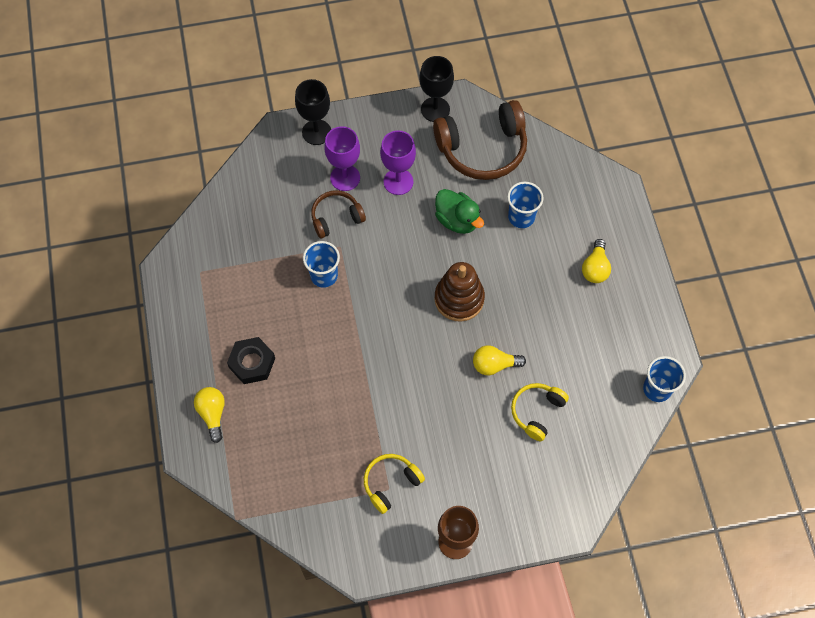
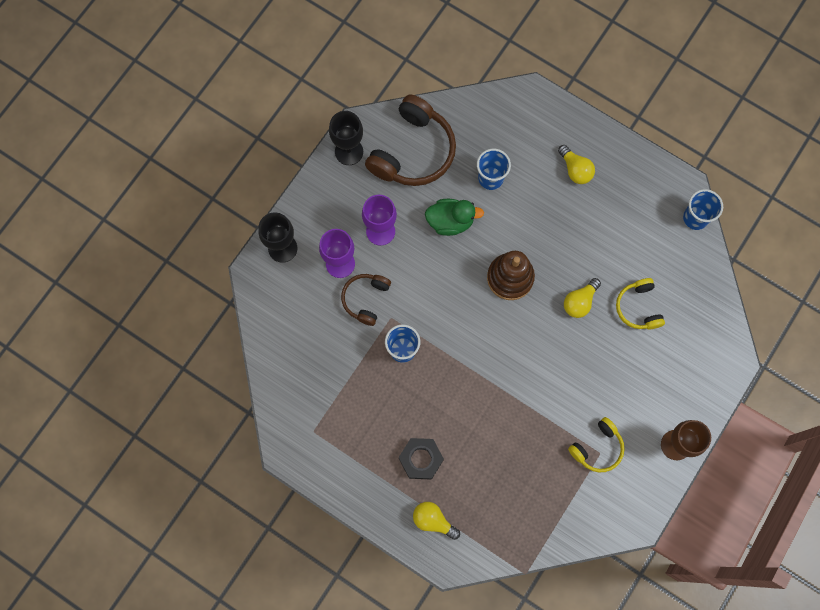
camera: 45 degrees left, 10 degrees up
yellow headphones [364,454,425,514] -> yellow headphones turned 135 degrees counterclockwise [568,417,625,472]

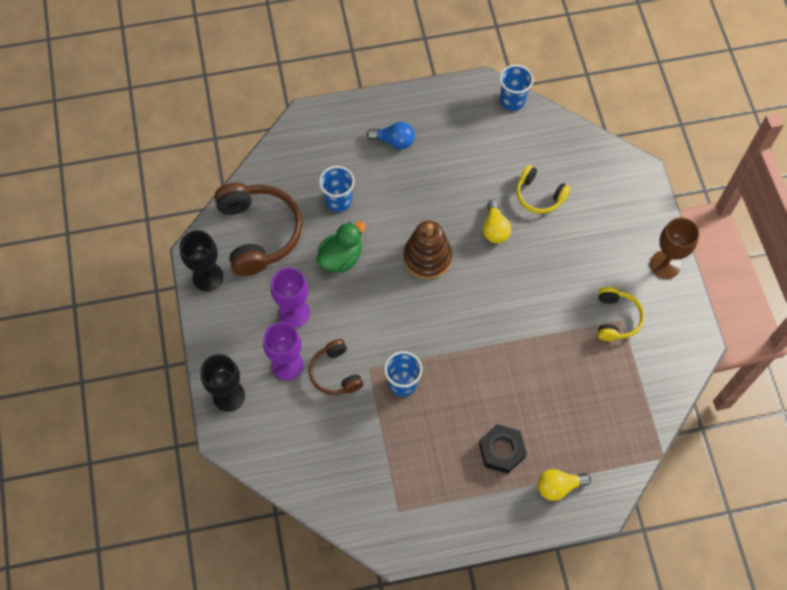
camera: 45 degrees left, 10 degrees down
yellow light bulb [558,145,595,184] -> blue light bulb [367,122,415,149]

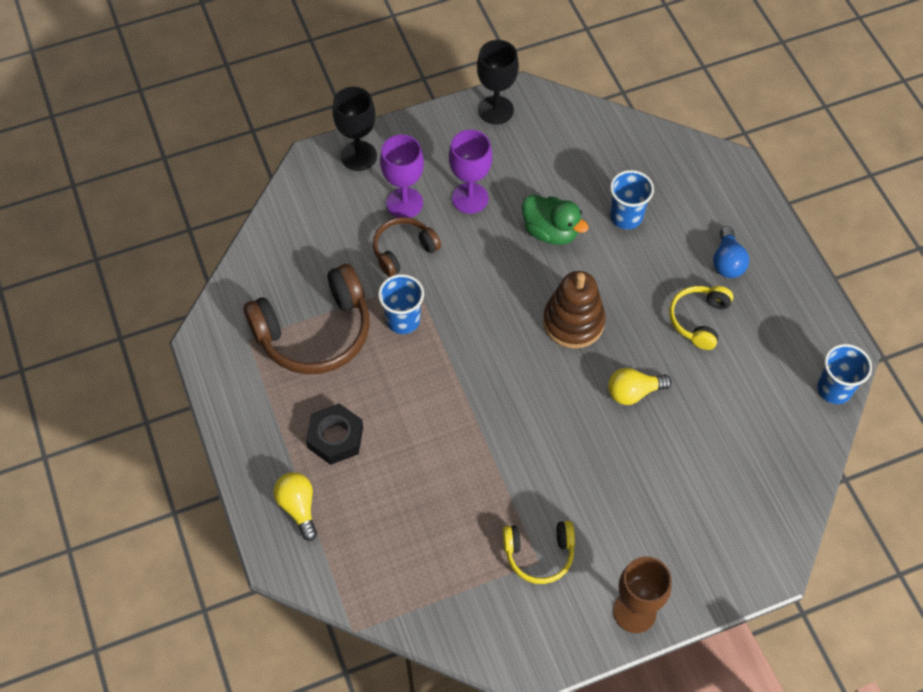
camera: 80 degrees right, 5 degrees down
brown headphones [214,183,302,276] -> brown headphones moved to [244,264,369,374]
yellow headphones [516,165,571,214] -> yellow headphones moved to [669,286,733,350]

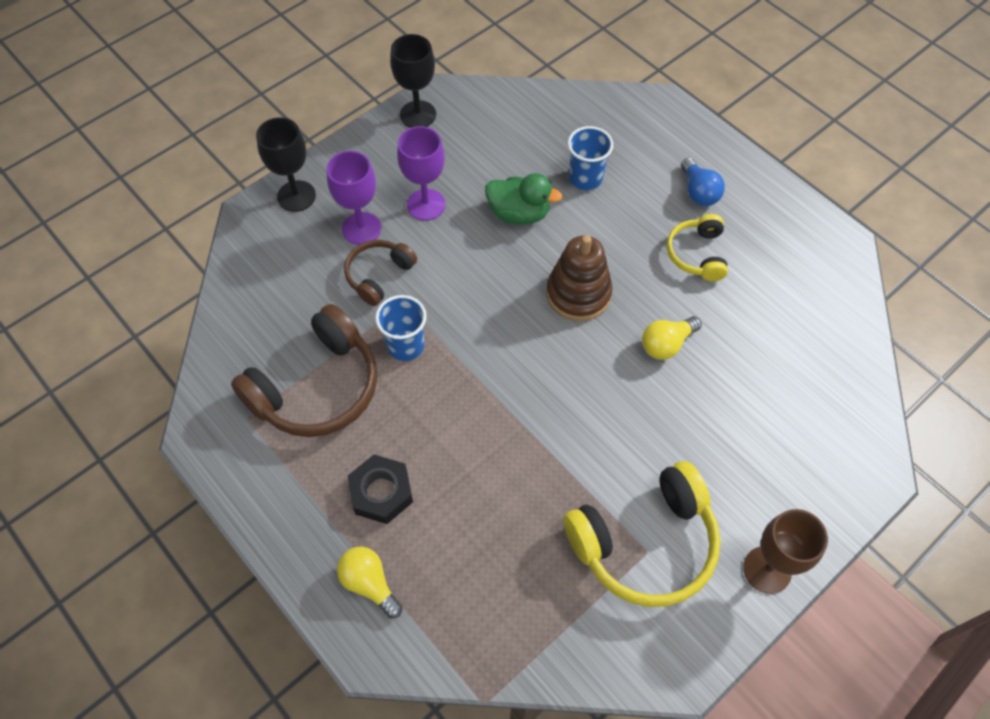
camera: 20 degrees left, 0 degrees up
yellow headphones [503,521,575,584] -> yellow headphones [563,461,721,607], size x1.80
blue cup [817,344,872,404] -> none

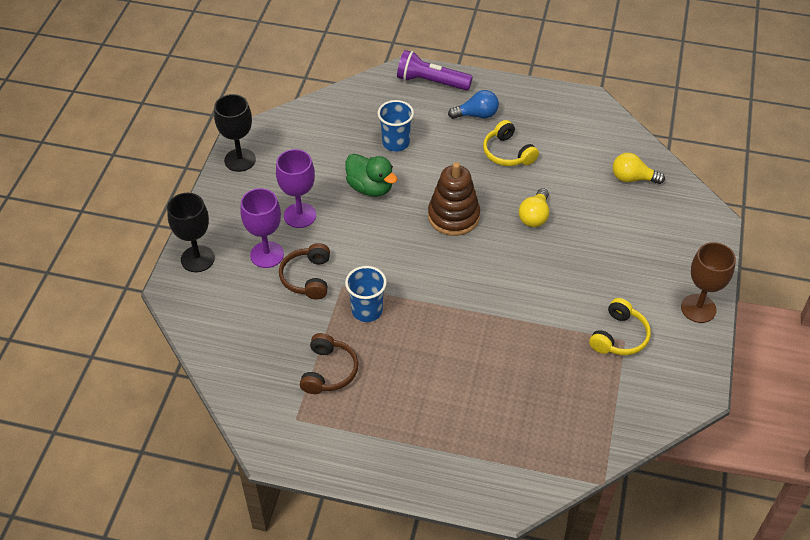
camera: 35 degrees left, 10 degrees down
brown headphones [231,304,377,437] -> brown headphones [300,333,358,394], size x0.56
yellow light bulb [337,547,403,618] -> yellow light bulb moved to [613,153,665,184]
black nut [348,455,413,524] -> none
green duck [485,173,563,225] -> green duck turned 60 degrees clockwise [345,154,398,197]
yellow headphones [563,461,721,607] -> yellow headphones [589,298,651,355], size x0.56
blue light bulb [681,158,725,206] -> blue light bulb turned 45 degrees counterclockwise [448,90,499,119]
none -> purple flashlight [397,50,473,91]

